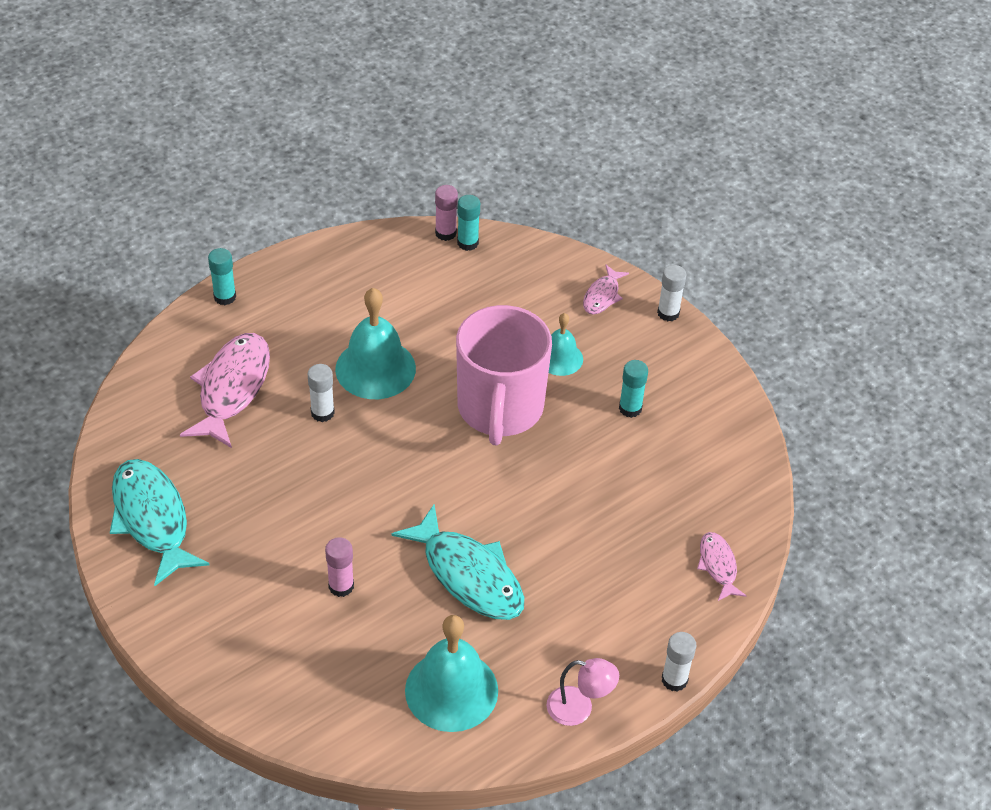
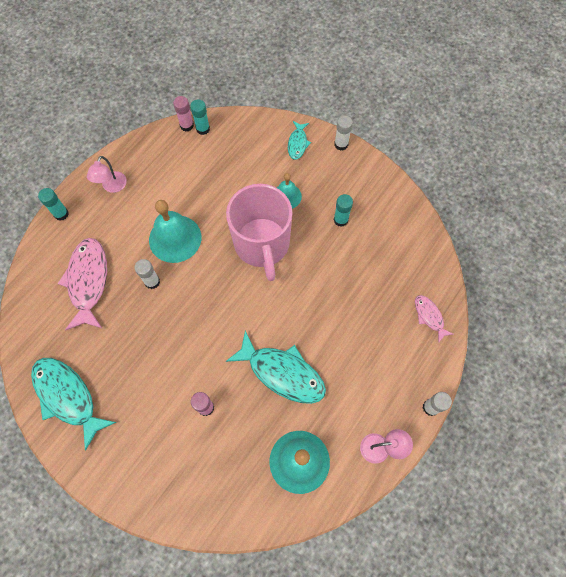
camera: 15 degrees left, 20 degrees up
pink fish [583,265,629,314] -> turquoise fish [288,121,311,160]
none -> pink lamp [87,156,127,193]

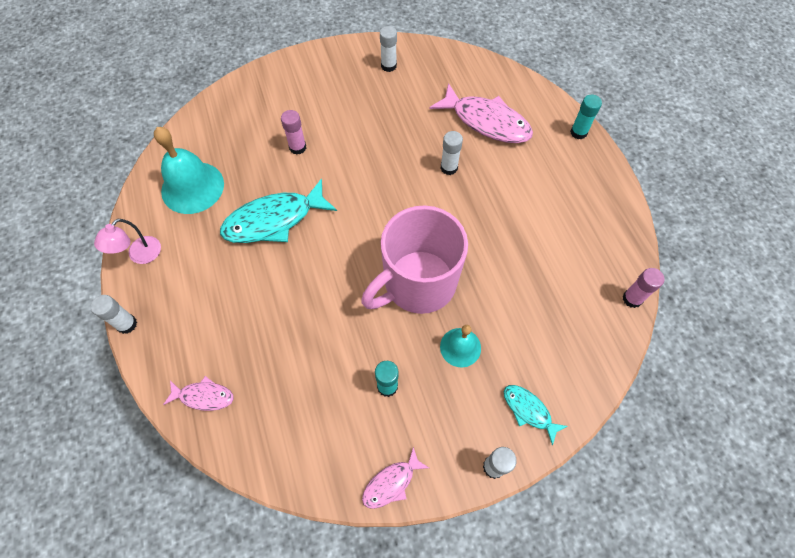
camera: 125 degrees right, 5 degrees down
turquoise fish [31,358,117,451] -> white glue stick [380,26,397,72]
pink lamp [87,156,127,193] -> none
turquoise bell [149,200,202,263] -> none
turquoise glue stick [190,99,210,135] -> none
pink mug [226,184,292,281] -> pink mug turned 60 degrees counterclockwise [361,205,468,314]
none -> pink fish [362,447,429,509]

